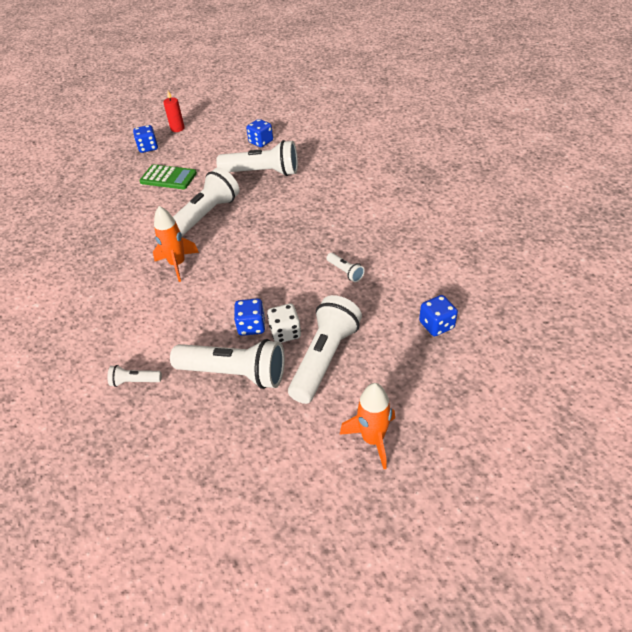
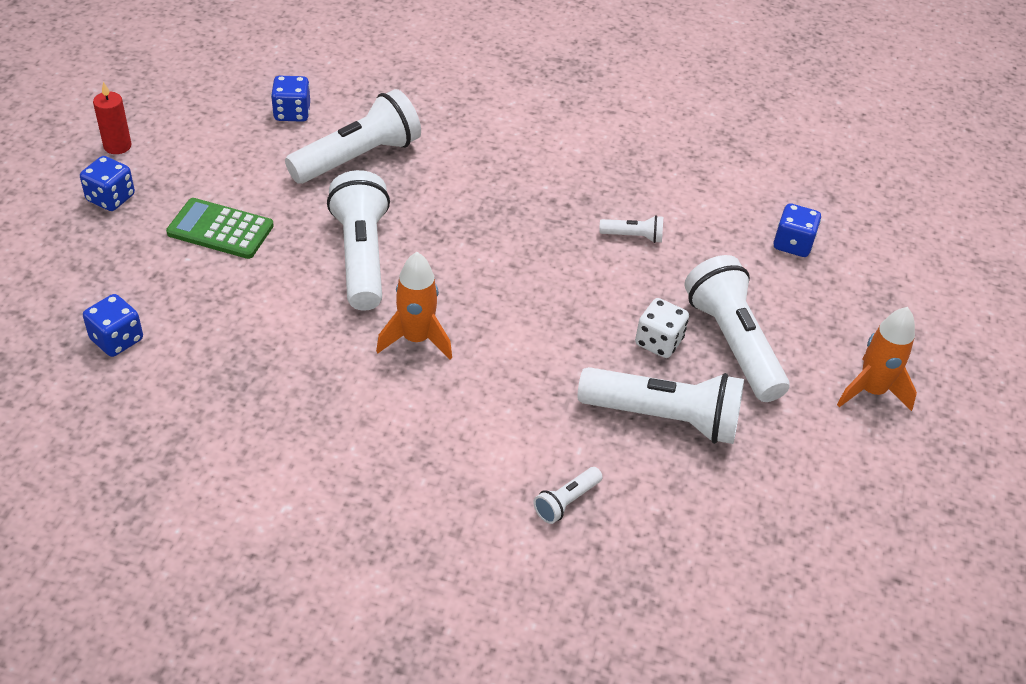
camera: 50 degrees left, 0 degrees up
green calculator [139,164,197,189] -> green calculator turned 135 degrees counterclockwise [166,198,274,259]
white flashlight [170,339,285,389] -> white flashlight turned 45 degrees clockwise [577,367,744,444]
blue dice [234,298,265,336] -> blue dice moved to [83,294,143,357]

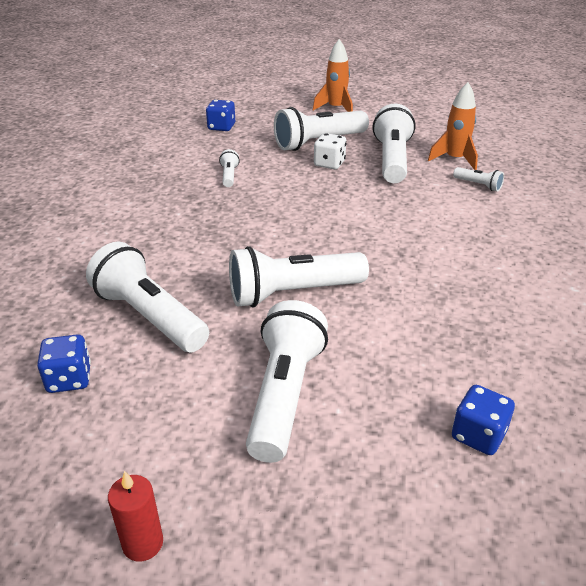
camera: 95 degrees left, 10 degrees down
blue dice [80,156,135,211] -> none
green calculator [166,198,274,259] -> white flashlight [246,300,328,463]
orange rocket [376,252,452,359] -> orange rocket moved to [428,82,478,170]

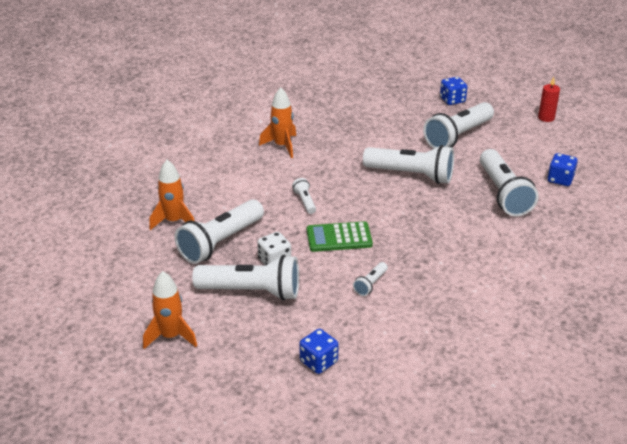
camera: 145 degrees left, 0 degrees up
blue dice [452,385,515,455] -> blue dice moved to [440,77,467,105]
white flashlight [453,167,504,191] -> white flashlight moved to [292,178,316,214]
none -> orange rocket [259,88,296,158]
none -> green calculator [307,221,373,252]

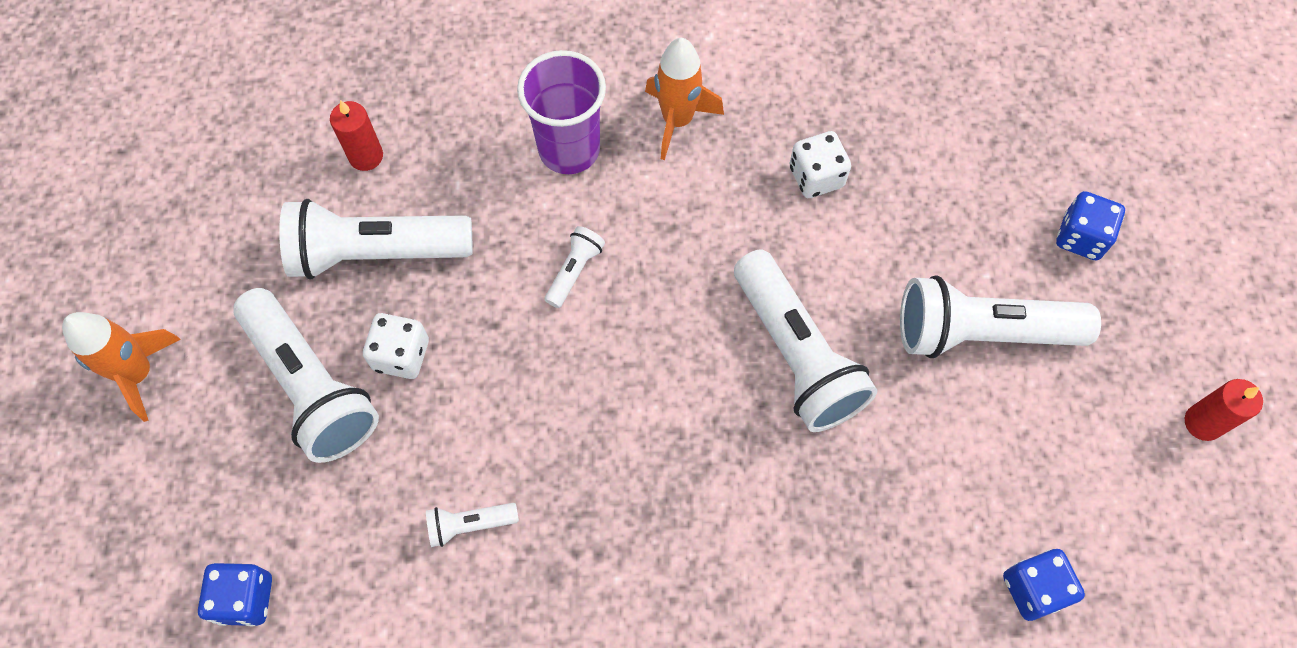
camera: 45 degrees right, 30 degrees up
orange rocket [149,160,194,230] -> red candle [330,100,383,171]
green calculator [307,221,373,252] -> none
white flashlight [480,149,539,216] -> none
none -> purple cup [517,50,606,174]
none -> white dice [789,131,851,198]

